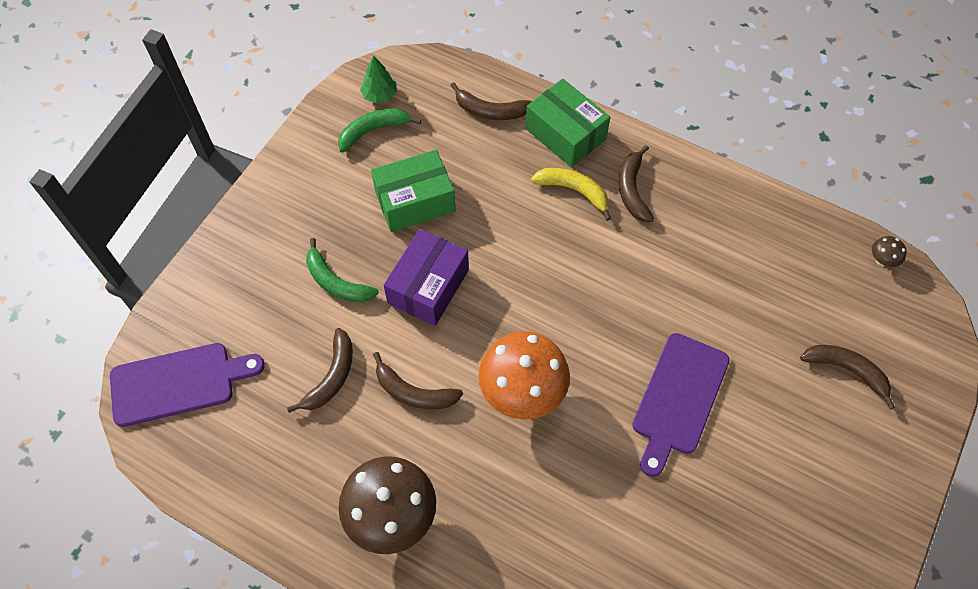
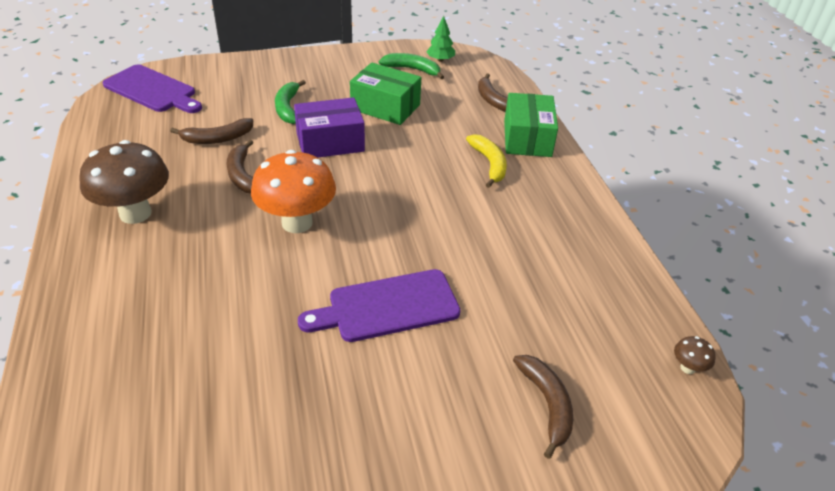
camera: 45 degrees right, 20 degrees down
brown banana [619,145,654,222] -> none

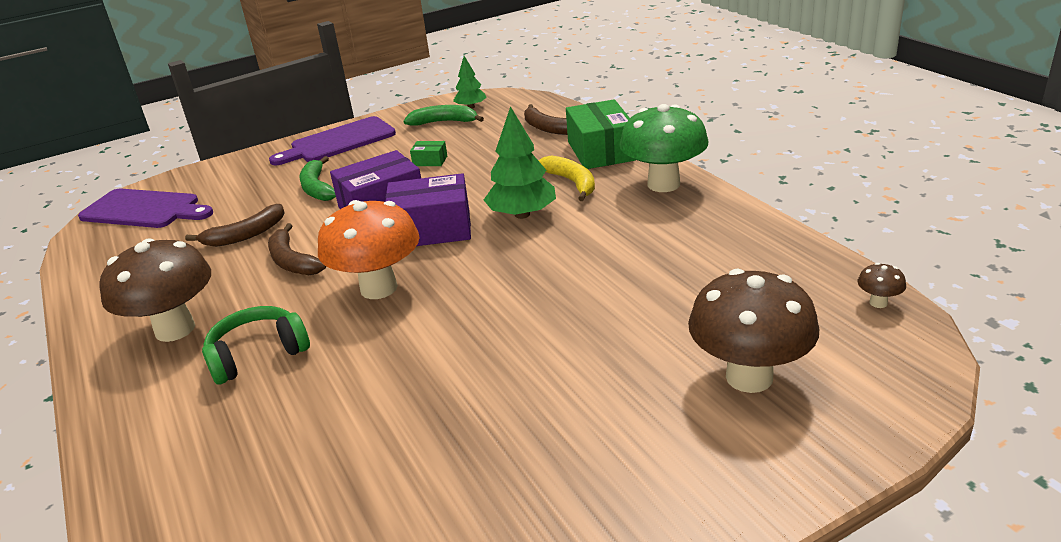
camera: 10 degrees left, 10 degrees down
purple cutting board [298,269,461,342] -> purple cutting board moved to [269,116,396,165]
green box [350,63,421,125] -> green box [410,141,447,166], size x0.45
brown banana [513,355,573,459] -> brown mushroom [688,269,819,393]
none -> green headphones [202,306,310,385]
none -> purple box [385,173,471,246]
none -> green tree [484,106,556,219]
none -> green mushroom [619,104,708,192]

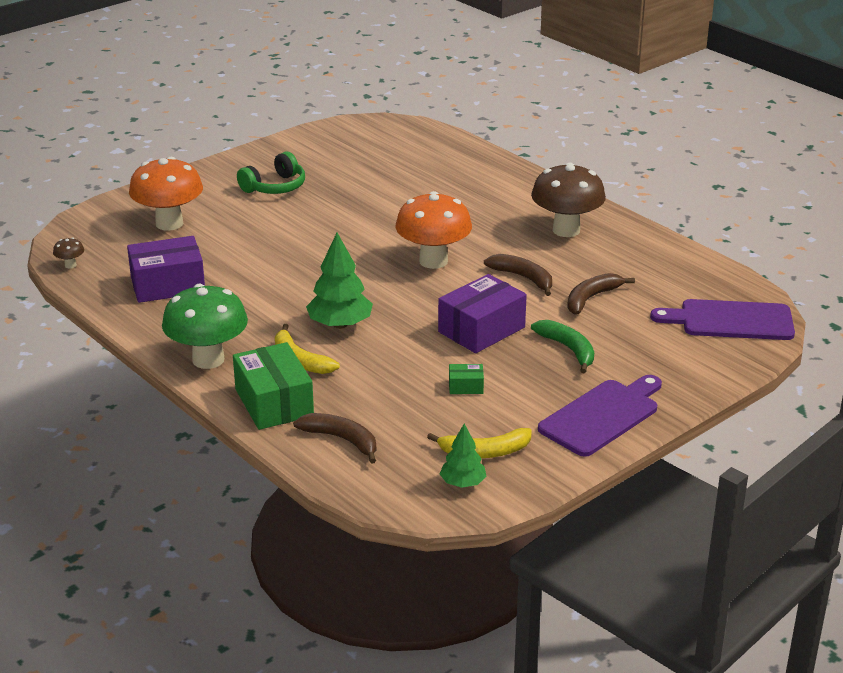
camera: 165 degrees right, 0 degrees up
green headphones [202,306,310,385] -> green headphones moved to [237,152,305,194]
purple box [385,173,471,246] -> purple box moved to [127,236,205,303]
green banana [403,105,484,126] -> yellow banana [427,428,532,458]
brown mushroom [688,269,819,393] -> orange mushroom [129,157,203,231]

